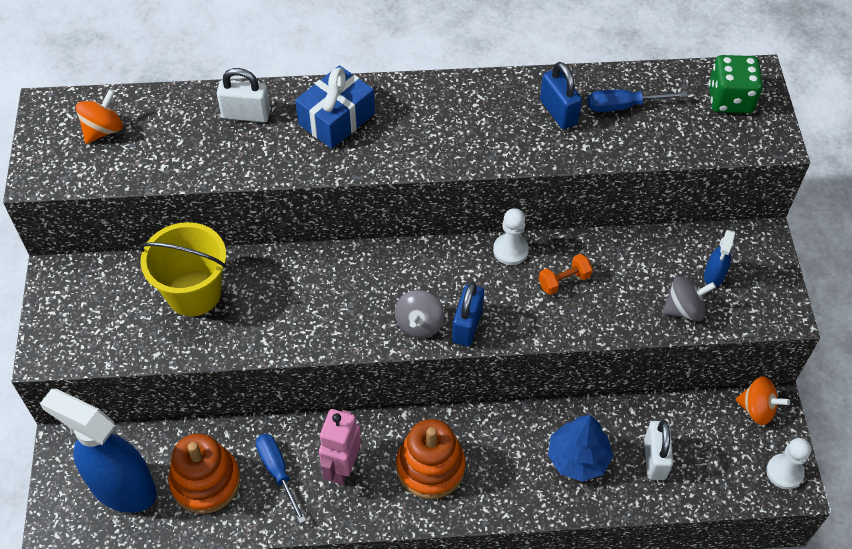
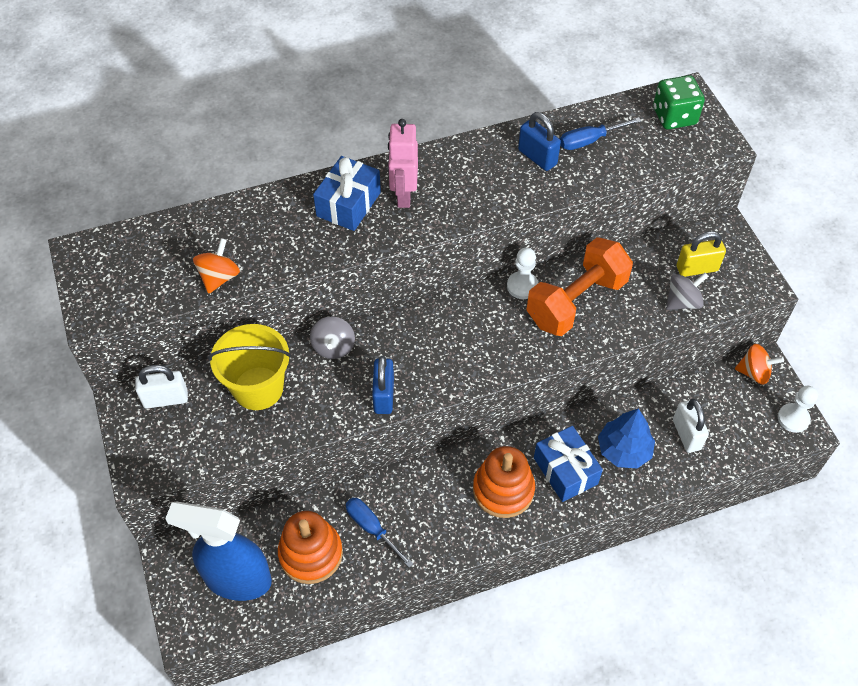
camera: 15 degrees left, 0 degrees up
orange spinning top [75,89,123,144] -> orange spinning top moved to [193,238,240,294]
white padlock [217,68,271,122] -> white padlock moved to [135,365,188,408]
pink robot [319,409,361,485] -> pink robot moved to [388,119,418,208]
grey spinning top [395,290,444,338] -> grey spinning top moved to [310,317,355,359]
blue padlock [452,282,484,346] -> blue padlock moved to [372,356,394,414]
orange dumbbell [538,254,593,295] -> orange dumbbell [527,237,633,336], size x2.39
blue spray bottle [704,230,735,287] -> yellow padlock [677,231,726,277]
none -> blue gift [534,426,603,502]

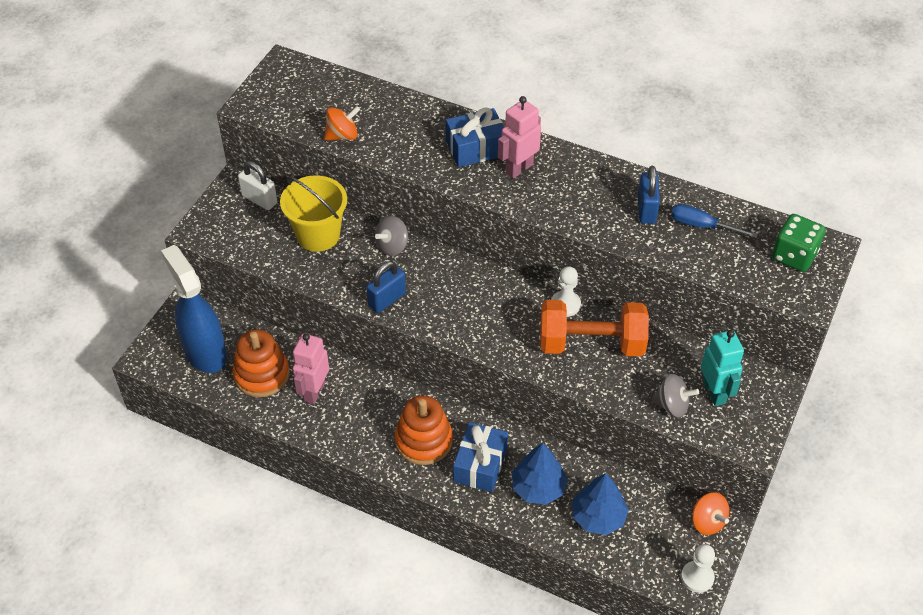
camera: 45 degrees right, 5 degrees down
blue screwdriver [346,498,413,568] -> pink robot [293,333,329,404]
white padlock [673,399,709,453] -> blue tree [572,473,629,535]
yellow padlock [677,231,726,277] -> turquoise robot [701,330,744,406]

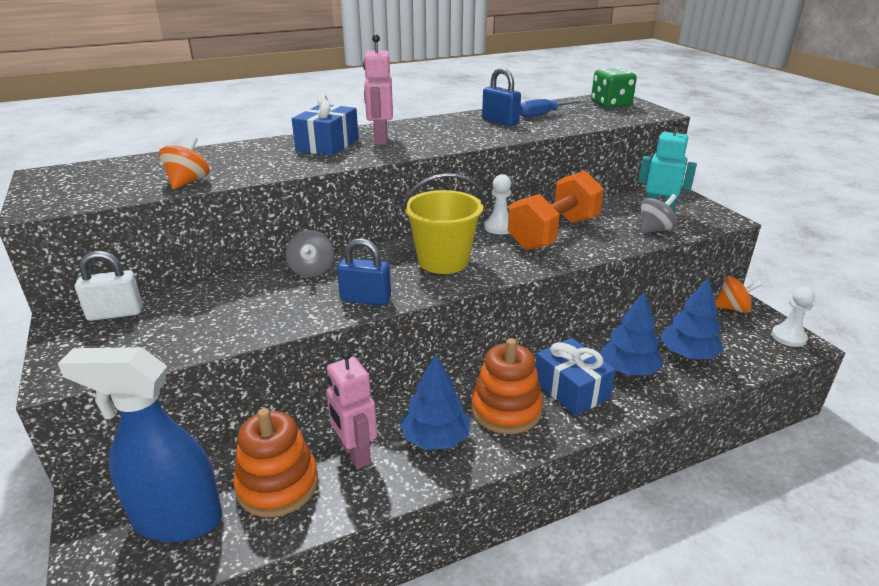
camera: 50 degrees left, 20 degrees down
yellow bucket [280,175,347,252] -> yellow bucket moved to [403,173,484,274]
blue padlock [366,261,406,313] -> blue padlock turned 75 degrees counterclockwise [337,238,391,306]
none -> blue tree [400,354,470,450]

